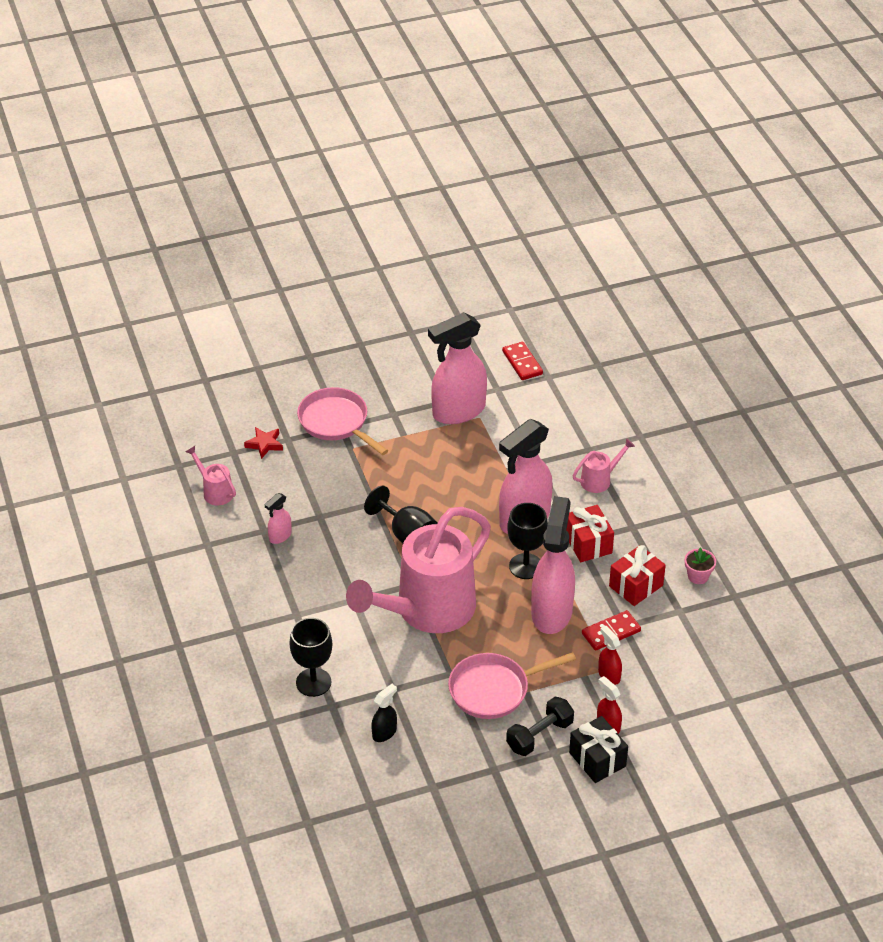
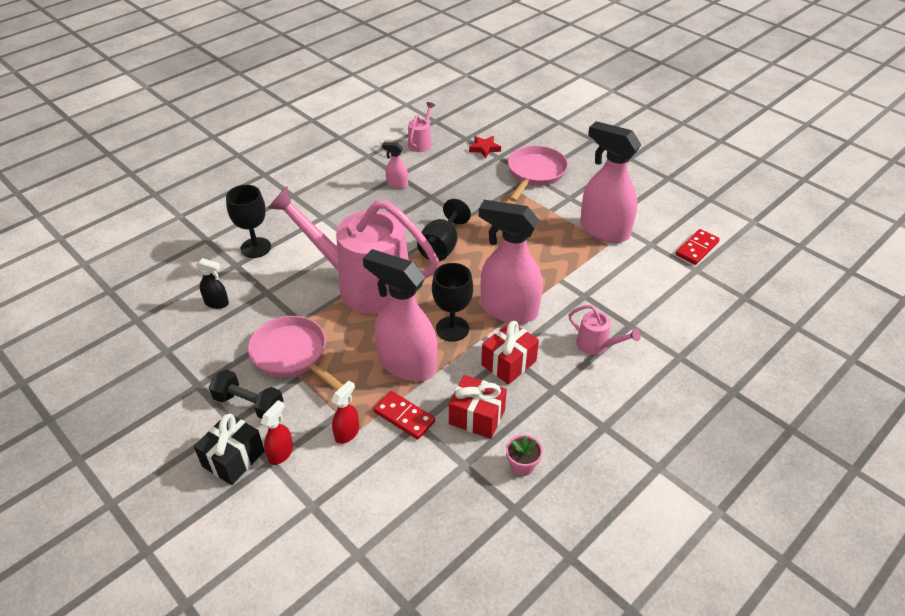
camera: 65 degrees right, 0 degrees up
pink spray bottle [531,496,575,634] -> pink spray bottle turned 135 degrees counterclockwise [363,249,437,381]

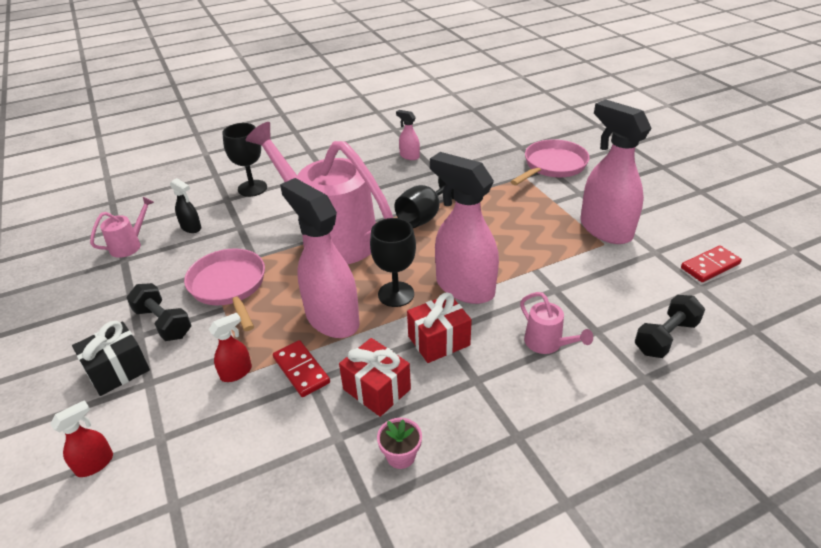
camera: 20 degrees right, 5 degrees down
red spray bottle [261,400,293,465] -> red spray bottle moved to [50,400,113,477]
pink watering can [408,102,435,152] -> pink watering can moved to [90,197,154,258]
red star [469,136,501,158] -> none
none -> black dumbbell [635,295,705,358]

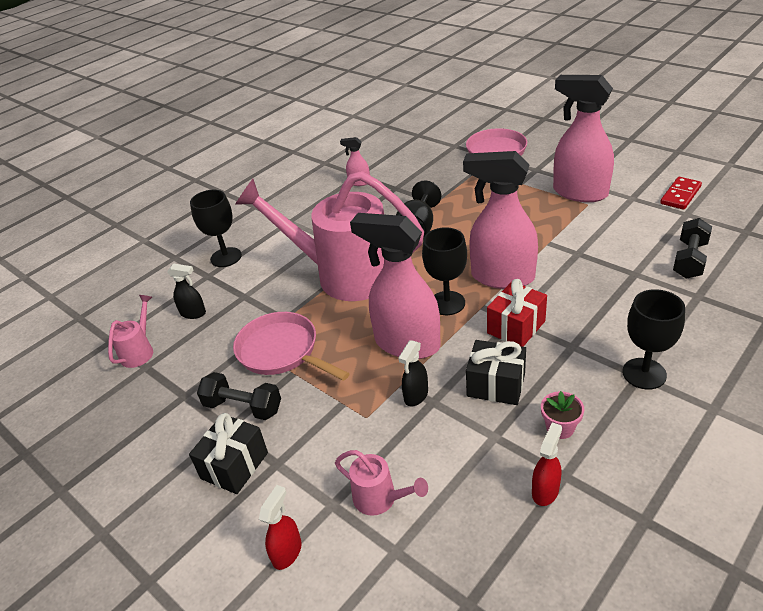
camera: 20 degrees left, 0 degrees up
red spray bottle [208,313,252,382] -> red spray bottle moved to [532,422,562,506]
red domino [273,340,330,397] -> black spray bottle [398,340,428,406]
red gift [339,338,411,417] -> black gift [466,340,526,405]
pink watering can [520,292,593,354] -> pink watering can moved to [335,450,428,516]
none -> black goblet [622,289,685,390]

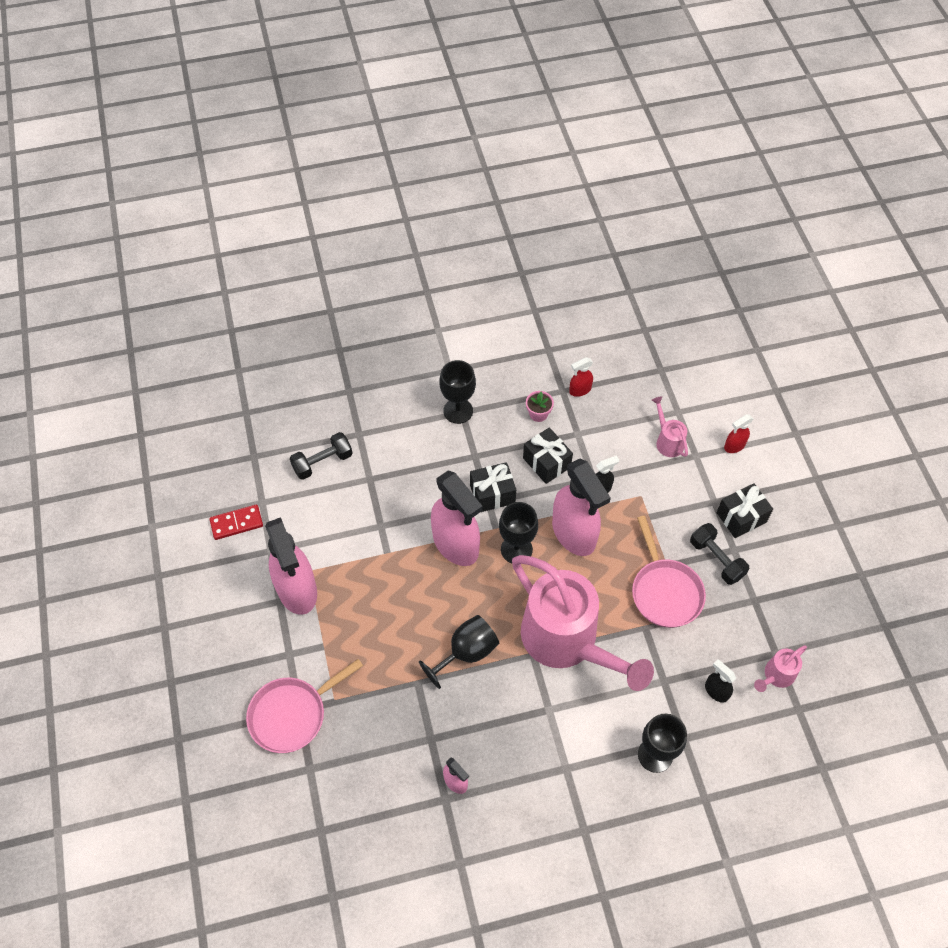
camera: 150 degrees left, 20 degrees up
red gift [487,279,547,347] -> black gift [470,462,516,512]

